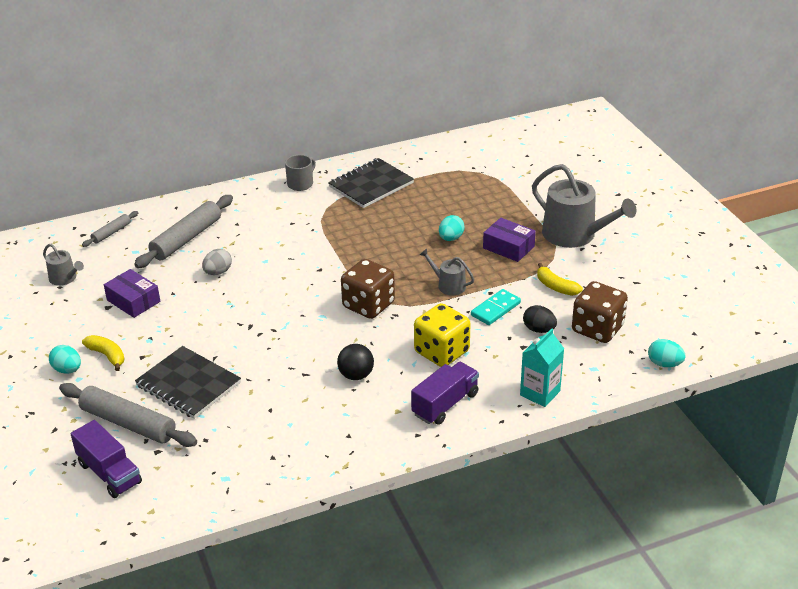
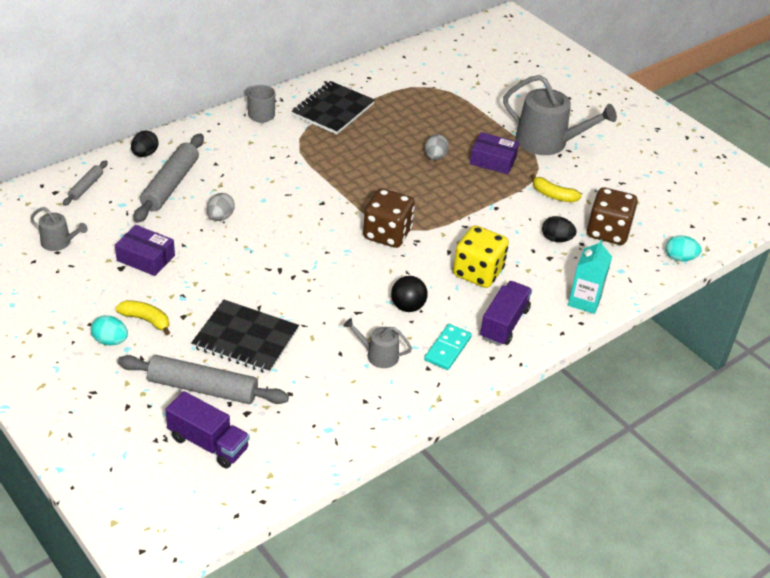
camera: 20 degrees left, 5 degrees up
grey watering can [420,249,474,295] -> grey watering can moved to [344,318,412,368]
turquoise egg [439,215,464,241] -> grey egg [425,134,449,160]
turquoise domino [471,289,521,325] -> turquoise domino moved to [424,324,472,370]
none -> black egg [131,131,158,157]

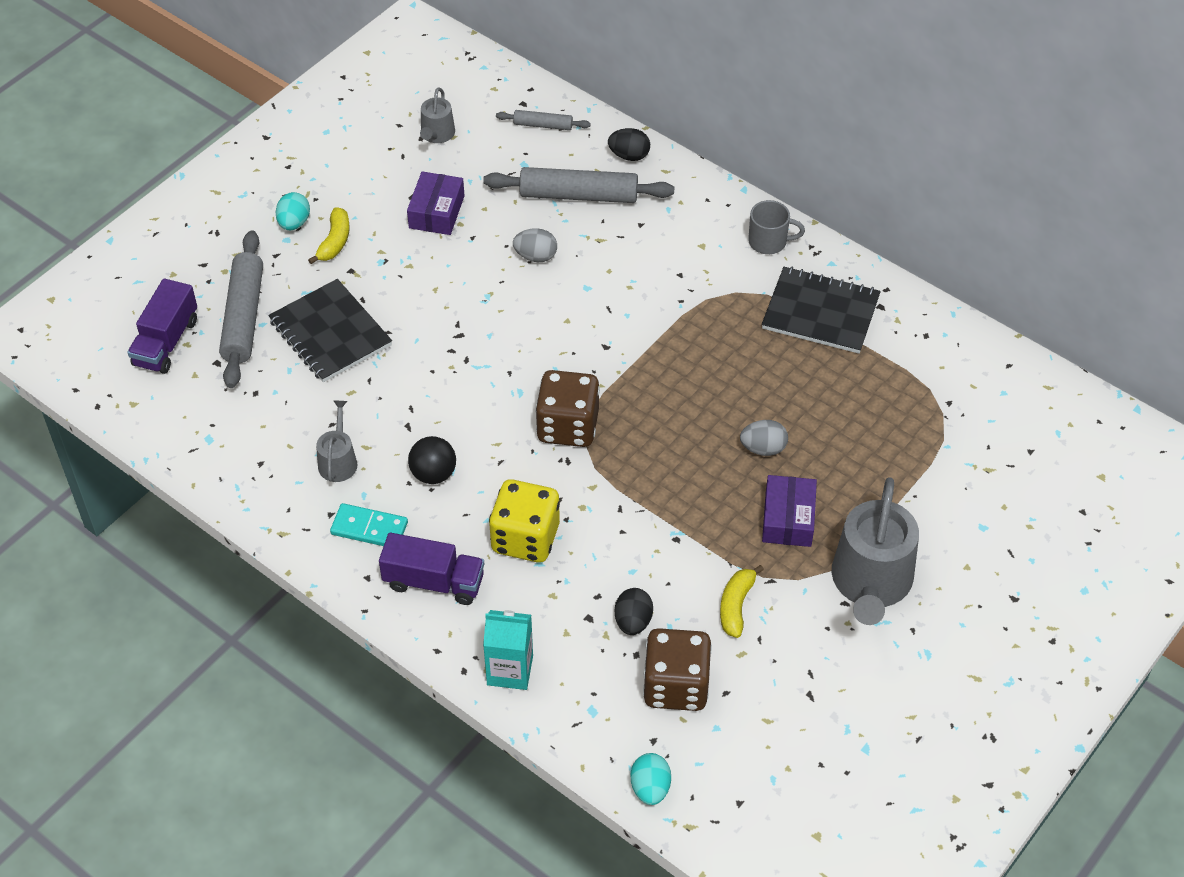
camera: 80 degrees right, 10 degrees up
black notebook [191,300,299,374] -> black notebook turned 45 degrees counterclockwise [268,279,392,382]

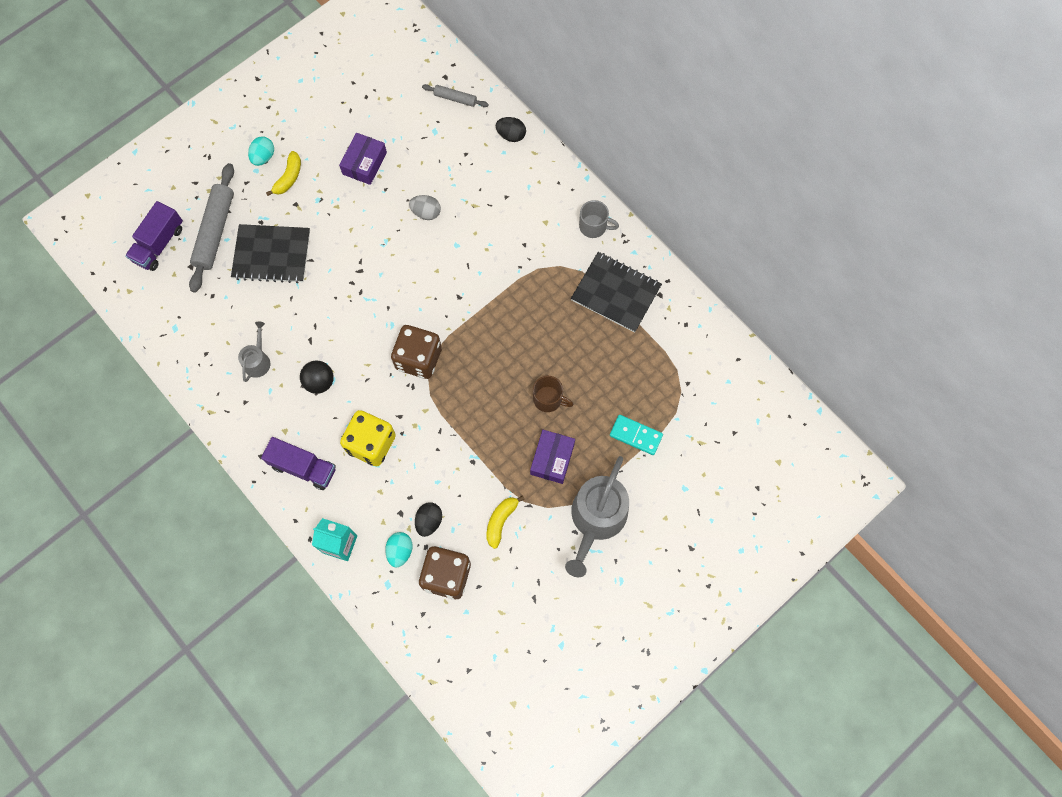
camera: 10 degrees right, 20 degrees up
black notebook [268,279,392,382] -> black notebook turned 60 degrees counterclockwise [231,224,310,283]
turquoise domino [330,503,408,546] -> turquoise domino moved to [610,415,663,455]
grey watering can [420,88,455,143] -> none
grey rolling pin [483,167,674,203] -> none
turquoise egg [631,753,671,805] -> turquoise egg moved to [385,532,413,567]
grey egg [740,420,788,456] -> brown mug [533,376,573,412]

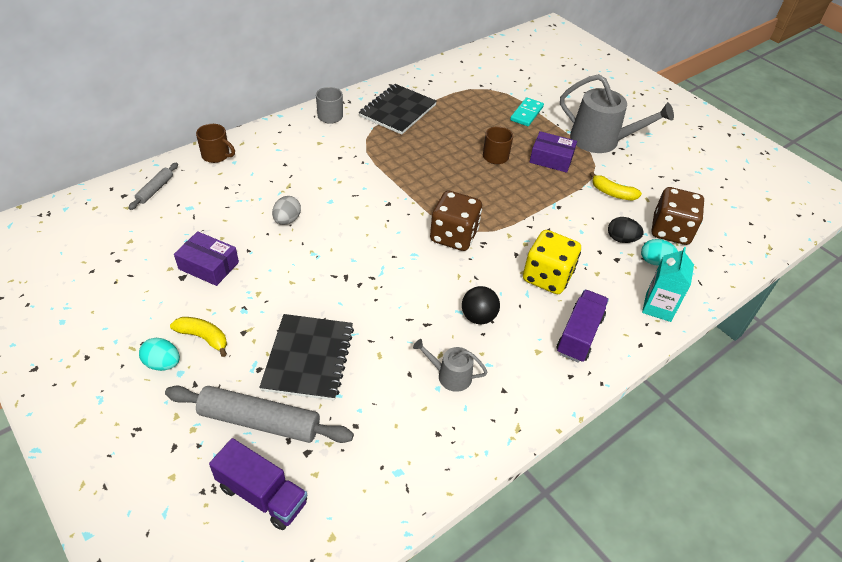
camera: 90 degrees left, 25 degrees down
black egg [496,117,526,142] -> brown mug [196,124,235,163]

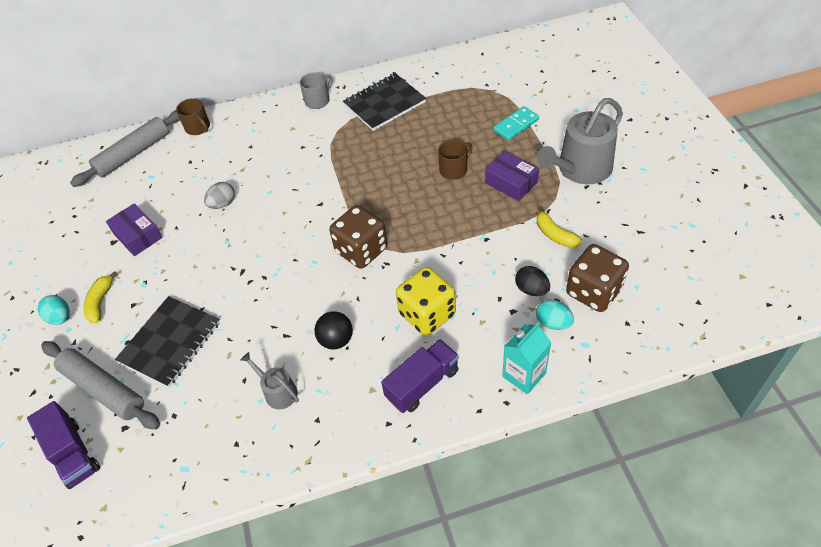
camera: 30 degrees right, 5 degrees up
grey rolling pin [128,163,178,210] -> grey rolling pin [70,110,180,187], size x1.94
yellow banana [170,317,227,357] -> yellow banana turned 135 degrees counterclockwise [84,271,118,323]
grey watering can [560,74,674,153] -> grey watering can turned 90 degrees clockwise [537,98,623,184]

